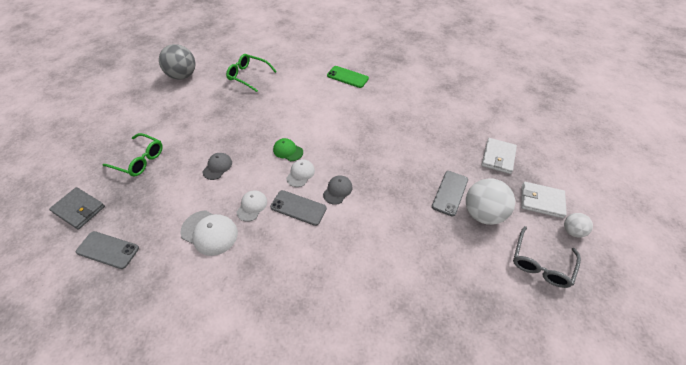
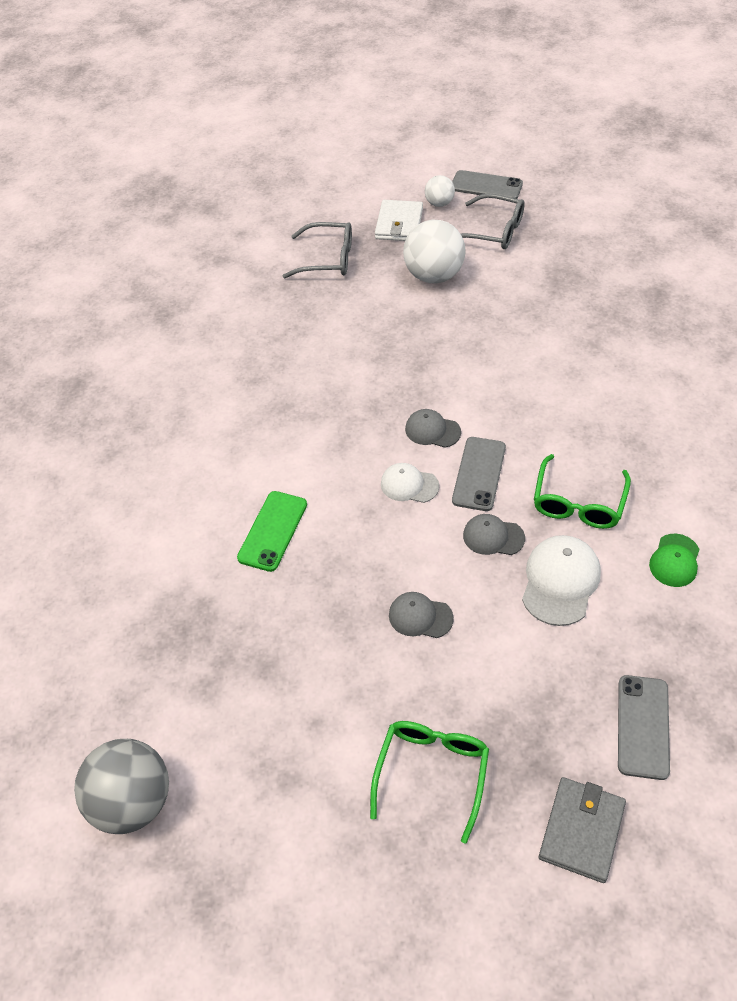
camera: 95 degrees left, 0 degrees up
green glasses [226,54,277,92] -> green glasses moved to [534,454,631,529]
white cap [237,190,267,222] -> grey cap [463,514,525,555]
green cap [273,138,303,161] -> green cap moved to [649,534,700,587]
green phone [327,66,369,88] -> green phone moved to [237,491,307,572]
grey phone [432,171,468,216] -> grey phone moved to [452,170,523,199]
white wallet [482,138,517,174] -> grey glasses [283,222,352,278]

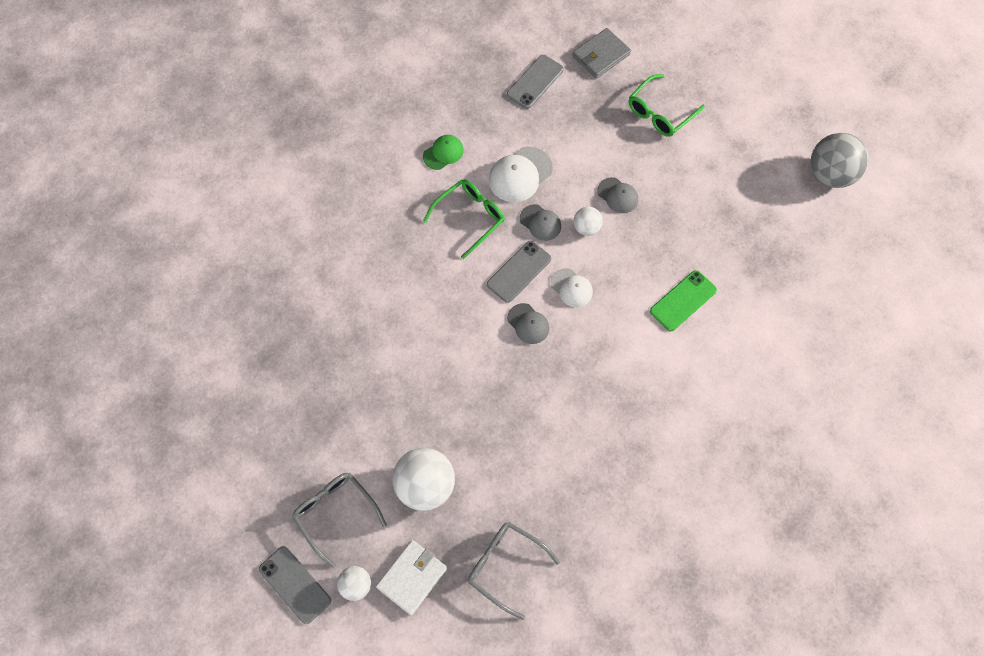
camera: 155 degrees left, 15 degrees up
none -> white ball [574,207,603,236]

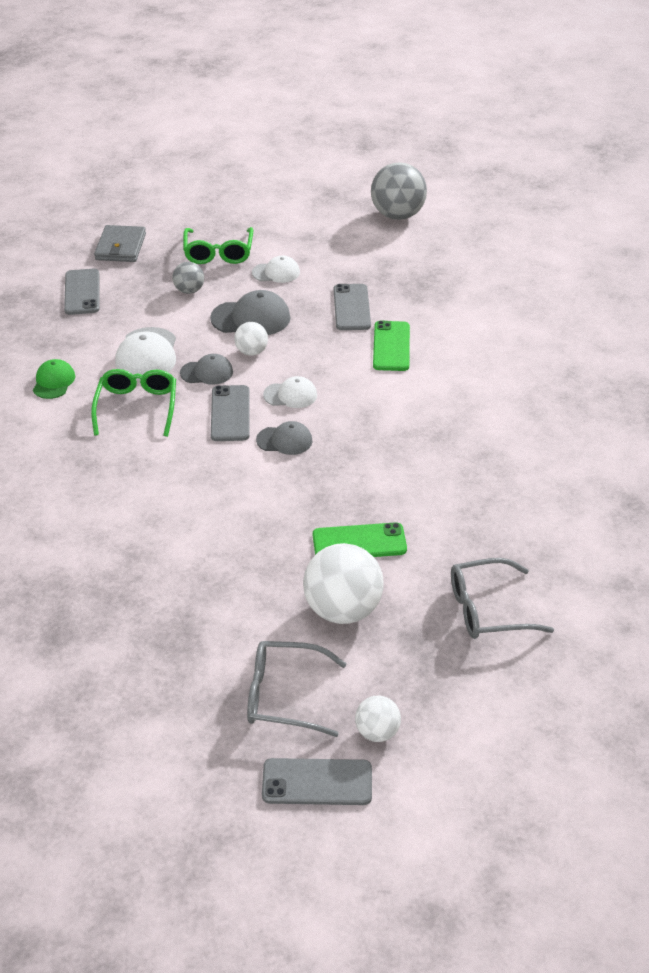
camera: 45 degrees left, 25 degrees down
white wallet [376,540,447,615] -> none
grey cap [597,177,638,213] -> grey cap [210,290,290,335], size x1.59
none -> grey ball [172,262,204,294]
none -> white cap [252,256,300,283]
none -> green phone [313,522,407,557]
none -> grey phone [334,284,371,330]

